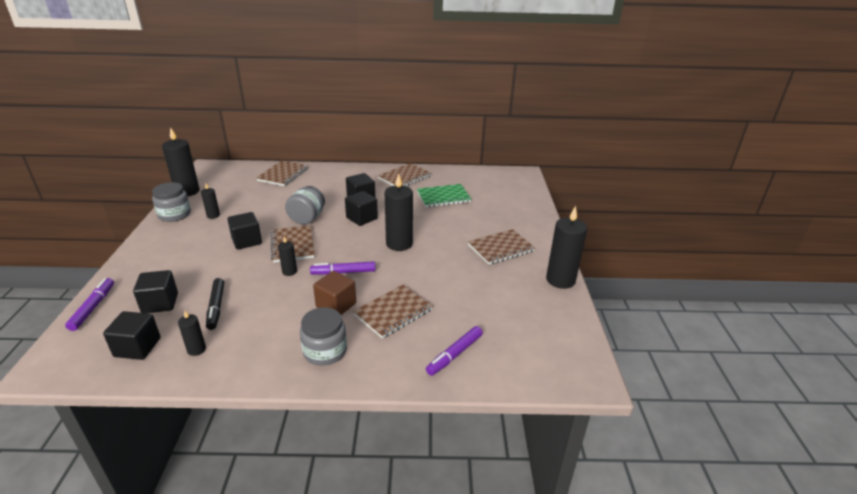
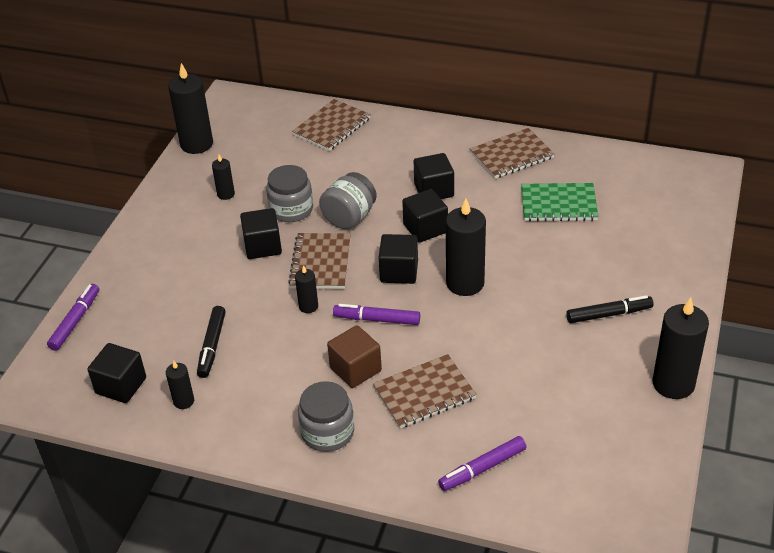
camera: 20 degrees right, 10 degrees up
black cube [133,270,178,313] -> black cube moved to [379,234,418,284]
grey jar [152,182,191,222] -> grey jar moved to [266,165,313,222]
brown notebook [468,229,535,265] -> black marker [566,295,654,323]

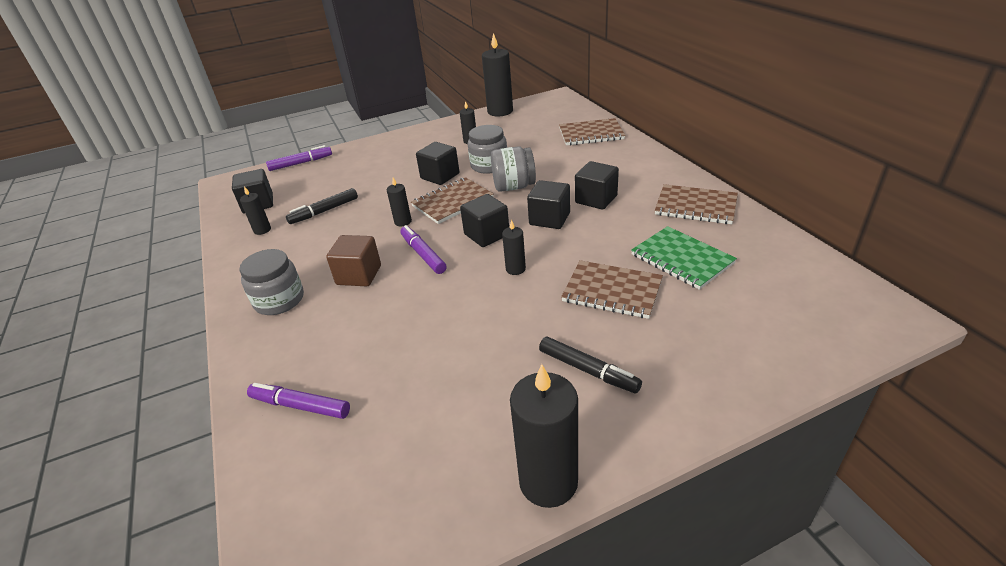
camera: 50 degrees right, 5 degrees down
brown notebook [373,354,477,428] -> brown notebook moved to [561,260,663,319]
black candle [446,199,486,296] -> black candle [502,220,526,275], size x0.51

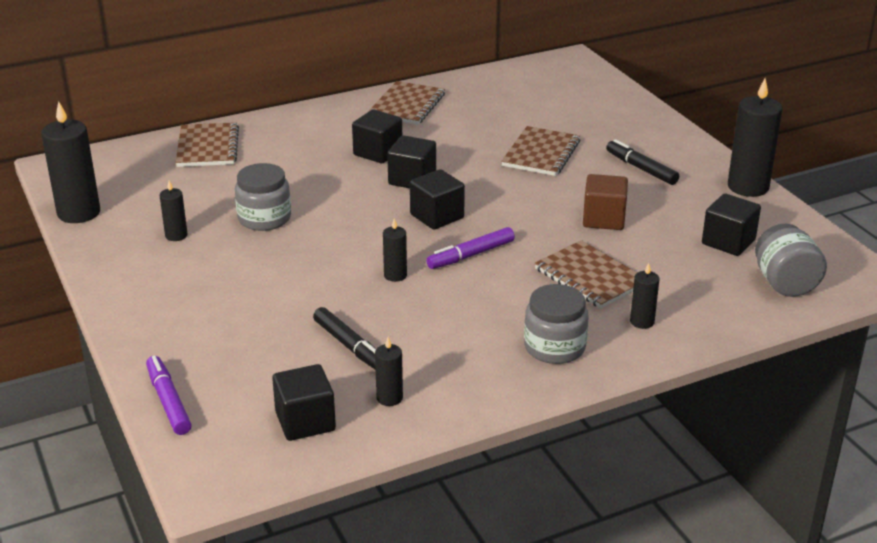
camera: 95 degrees left, 5 degrees down
purple marker [247,383,350,419] -> none
brown cube [326,235,381,286] -> brown cube moved to [583,174,628,230]
brown notebook [411,177,494,224] -> brown notebook moved to [535,240,637,309]
black cube [416,142,459,185] -> black cube moved to [702,194,761,256]
grey jar [491,146,536,192] -> grey jar moved to [755,224,827,297]
black candle [502,220,526,275] -> black candle moved to [630,263,660,329]
black marker [539,337,642,394] -> black marker turned 75 degrees counterclockwise [606,139,679,185]
green notebook [631,226,737,290] -> none

